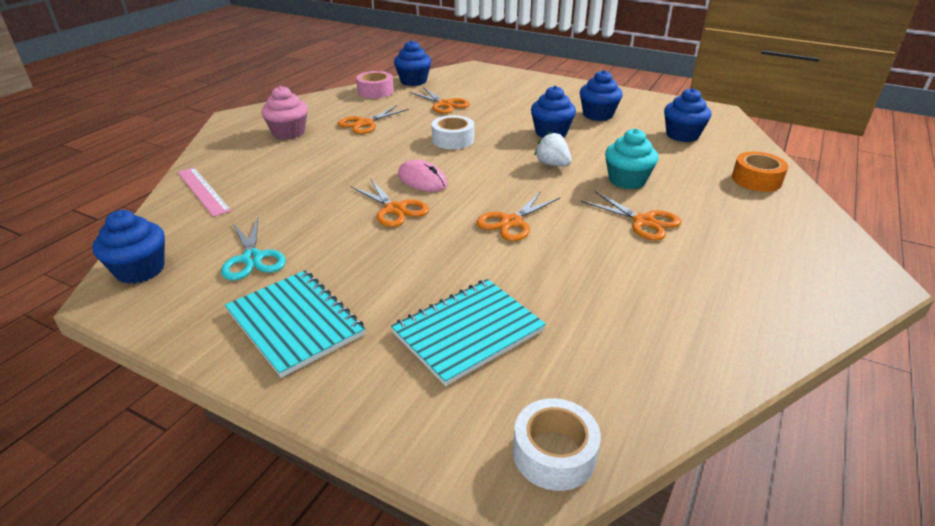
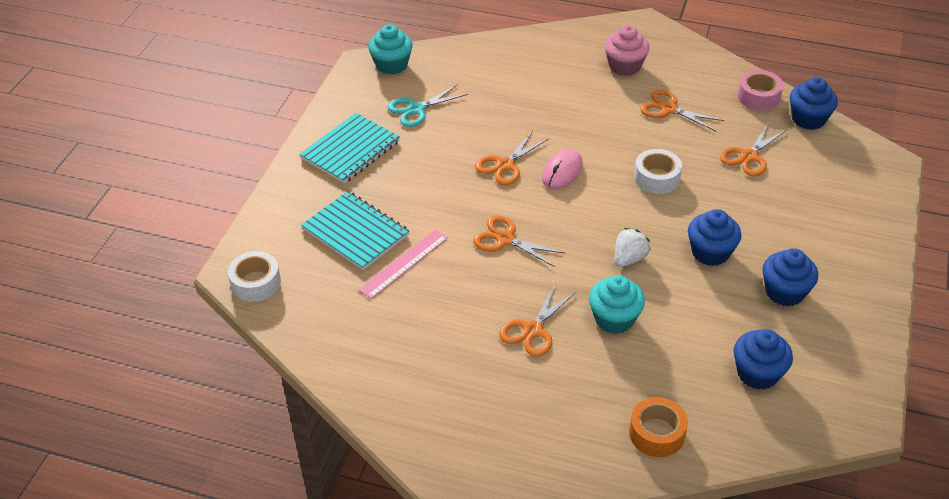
camera: 80 degrees right, 10 degrees up
blue cupcake [92,210,165,284] -> turquoise cupcake [368,24,413,75]
pink ruler [178,167,231,217] -> pink ruler moved to [359,229,448,299]

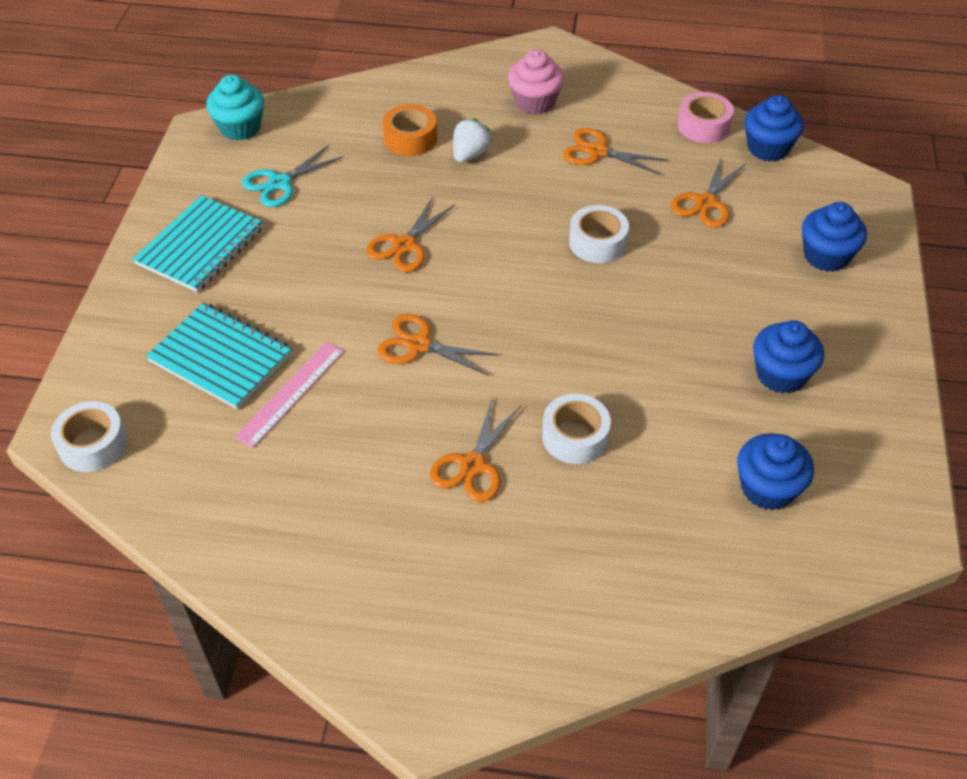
camera: 10 degrees left, 5 degrees up
pink mouse [542,149,583,189] -> none
turquoise cupcake [589,275,645,334] -> white tape [542,394,611,464]
white strawberry [614,228,651,267] -> white strawberry moved to [453,118,492,163]
orange tape [629,397,688,457] -> orange tape moved to [383,104,437,156]
blue cupcake [688,209,741,266] -> blue cupcake moved to [802,202,867,272]

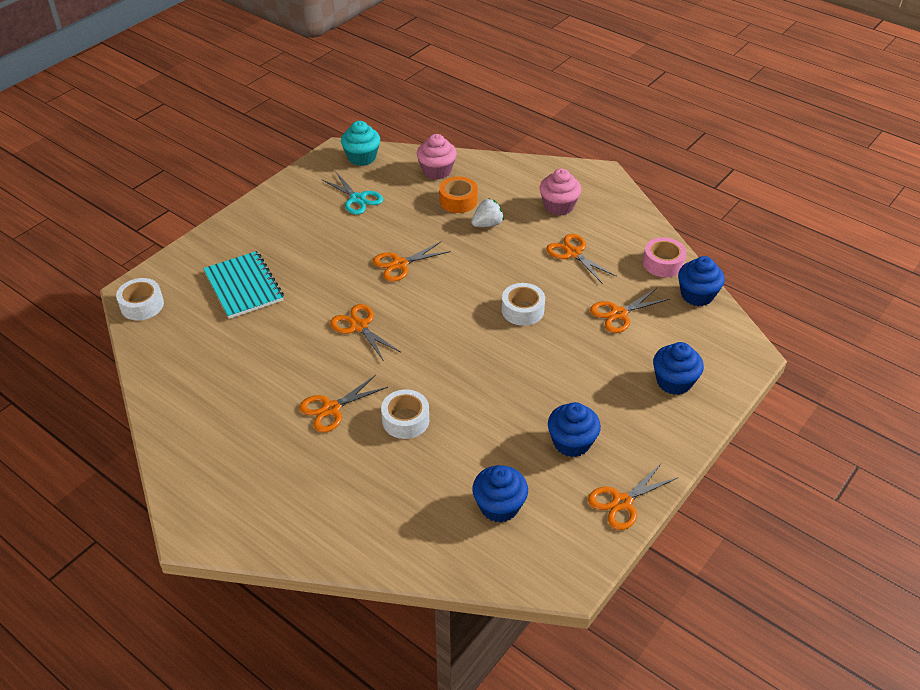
camera: 30 degrees right, 5 degrees down
turquoise notebook [133,195,263,292] -> none
pink ruler [234,342,344,448] -> none
turquoise scissors [242,145,344,207] -> turquoise scissors turned 120 degrees counterclockwise [321,172,383,215]
none -> pink cupcake [417,134,457,180]
none -> orange scissors [588,463,679,530]

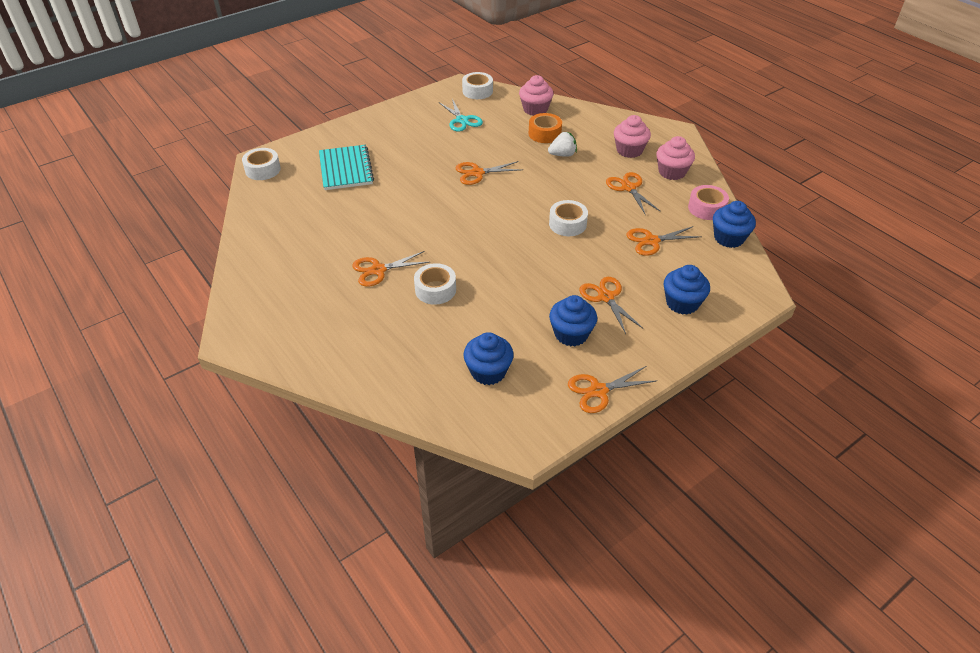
camera: 15 degrees right, 0 degrees up
orange scissors [330,304,400,361] -> orange scissors moved to [579,277,644,334]
turquoise cupcake [341,121,380,166] -> white tape [462,72,493,99]
none -> pink cupcake [656,136,695,180]

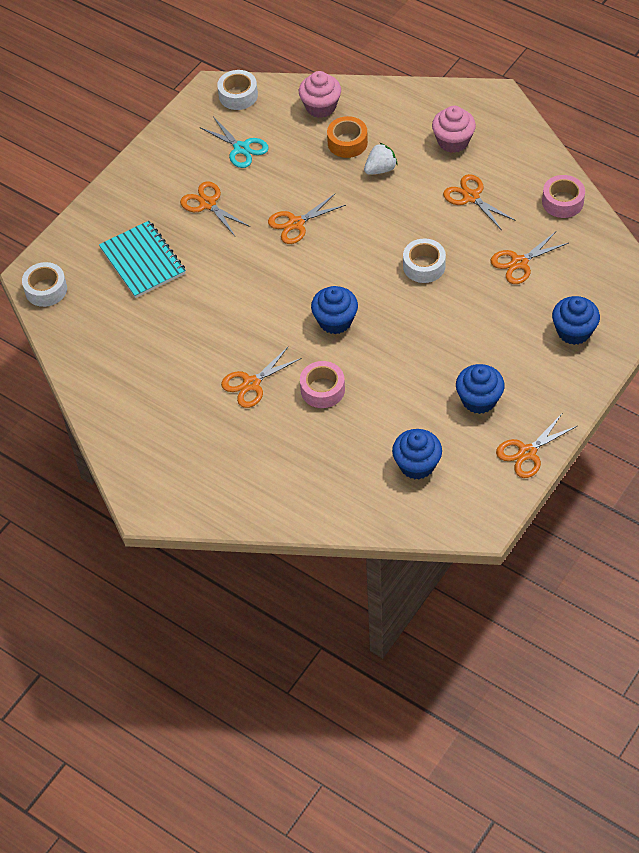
camera: 15 degrees left, 10 degrees up
white tape [414,263,456,305] -> pink tape [300,361,345,408]
orange scissors [579,277,644,334] -> orange scissors moved to [180,181,250,236]
pink cupcake [656,136,695,180] -> none
blue cupcake [713,201,756,248] -> blue cupcake moved to [311,286,358,334]

